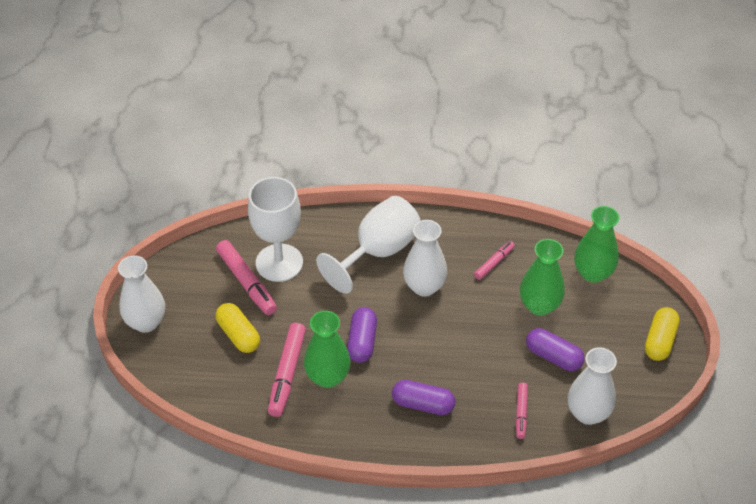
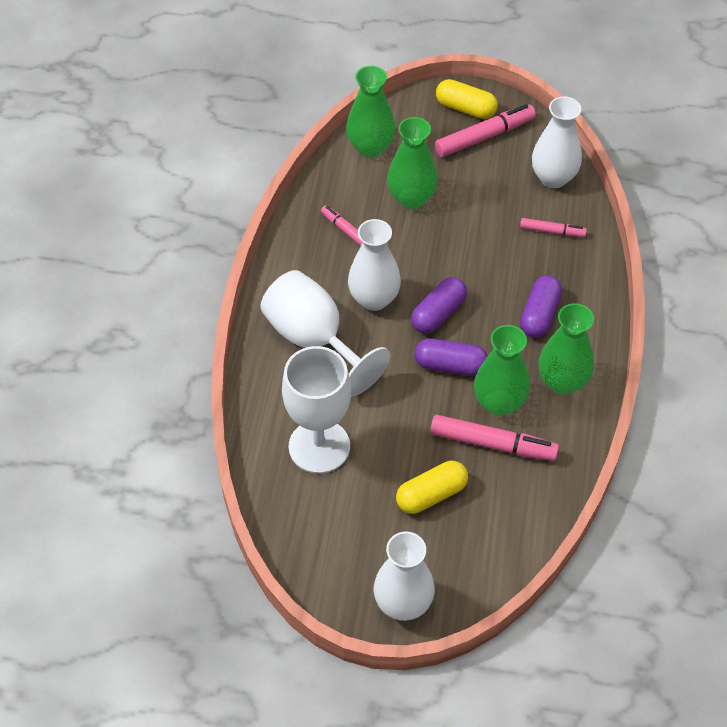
camera: 85 degrees left, 5 degrees up
pink marker [216,240,277,315] -> pink marker moved to [435,104,536,157]
purple capsule [526,328,585,371] -> purple capsule moved to [411,277,467,334]
none -> green vase [538,303,594,394]

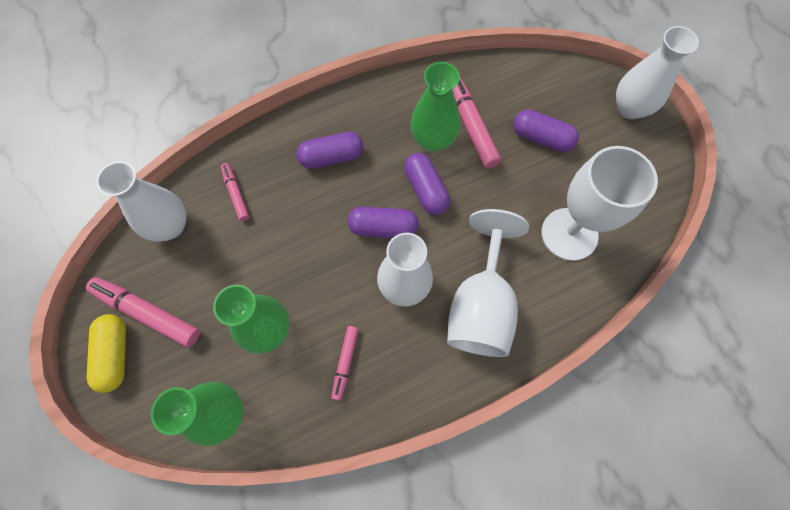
camera: 125 degrees left, 15 degrees up
yellow capsule [396,461,468,514] -> purple capsule [513,110,579,152]
green vase [538,303,594,394] -> none

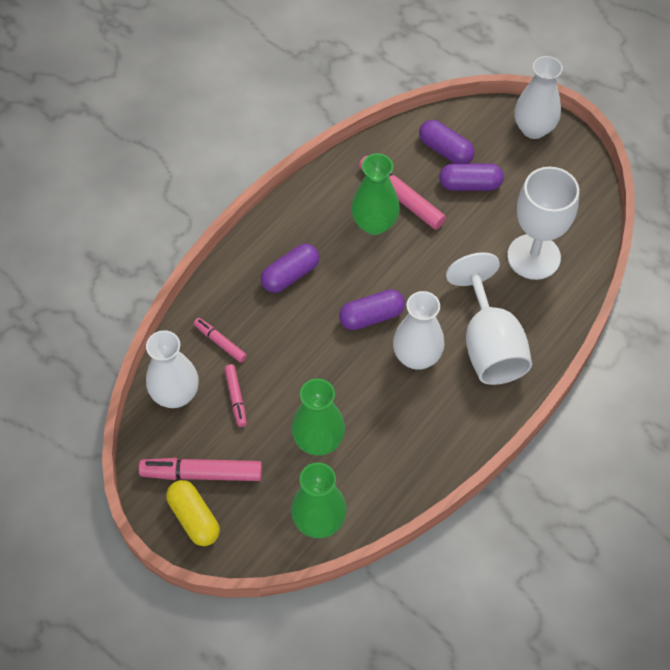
camera: 25 degrees left, 10 degrees down
pink marker [331,326,359,401] -> pink marker moved to [224,364,247,427]
purple capsule [404,153,450,215] -> purple capsule moved to [419,120,475,164]

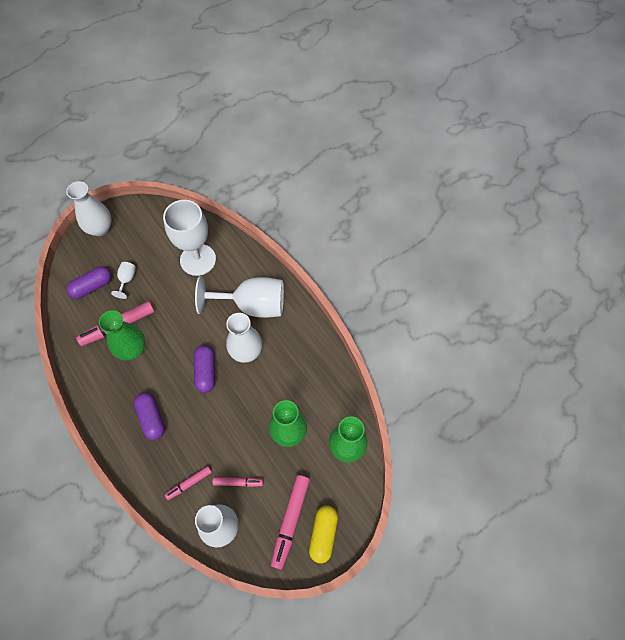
camera: 75 degrees left, 5 degrees up
yellow capsule [166,480,220,546] -> yellow capsule turned 60 degrees counterclockwise [309,505,338,563]
purple capsule [439,164,504,191] -> white goblet [111,262,136,299]

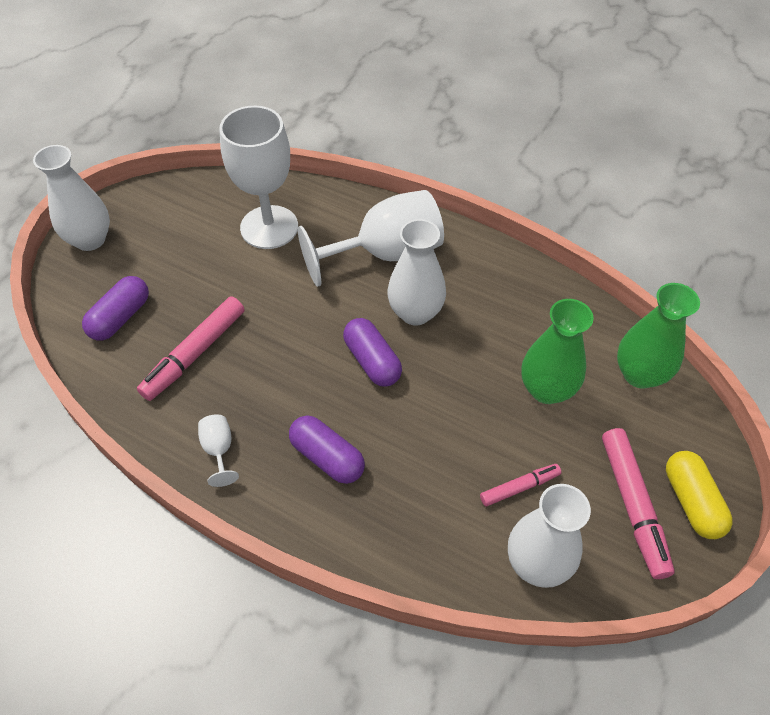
camera: 25 degrees left, 10 degrees down
green vase [99,310,146,361] -> none
white goblet [111,262,136,299] -> white goblet moved to [198,415,239,487]
pink marker [165,466,212,500] -> none

